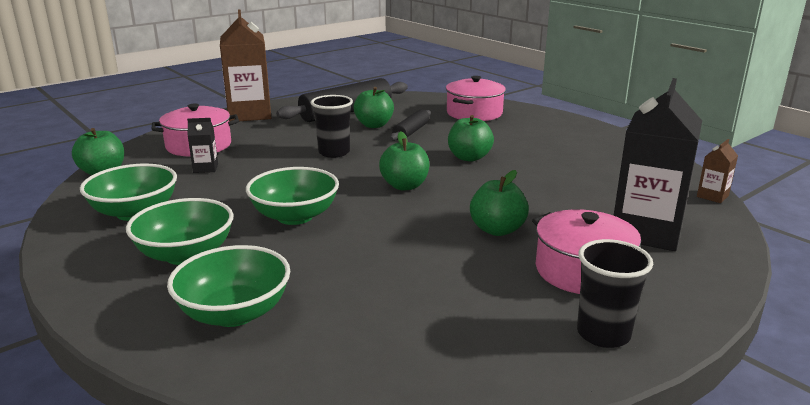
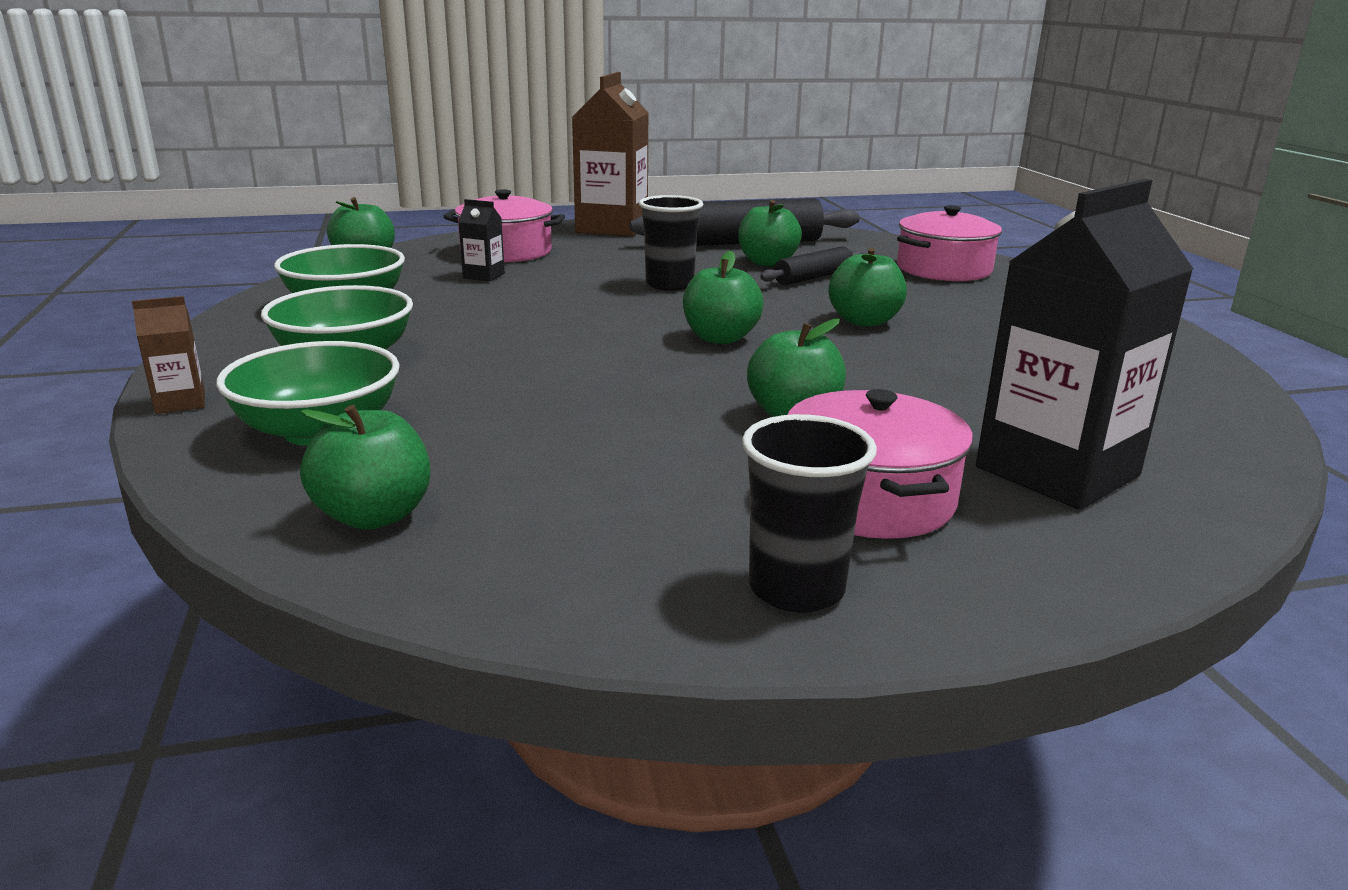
camera: 25 degrees right, 0 degrees up
green bowl [246,167,339,225] -> none
brown carton [697,139,738,203] -> brown carton moved to [132,296,205,414]
none -> green apple [300,404,430,529]

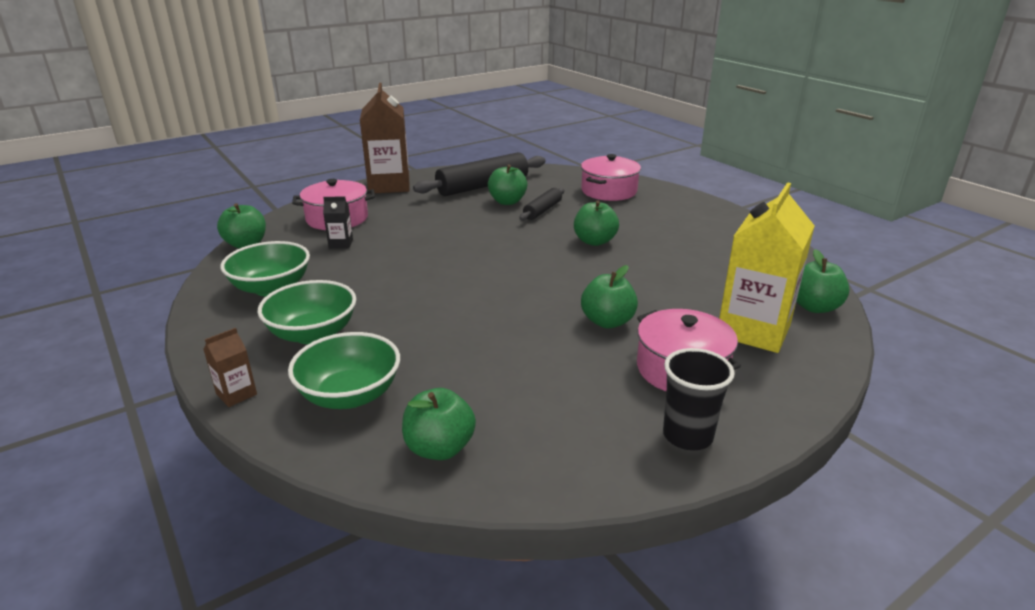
camera: 20 degrees left, 5 degrees up
black cup [639,195,703,291] -> none
green apple [683,251,764,344] -> green apple moved to [796,249,849,313]
black carton [976,179,1193,510] -> yellow carton [719,182,815,353]

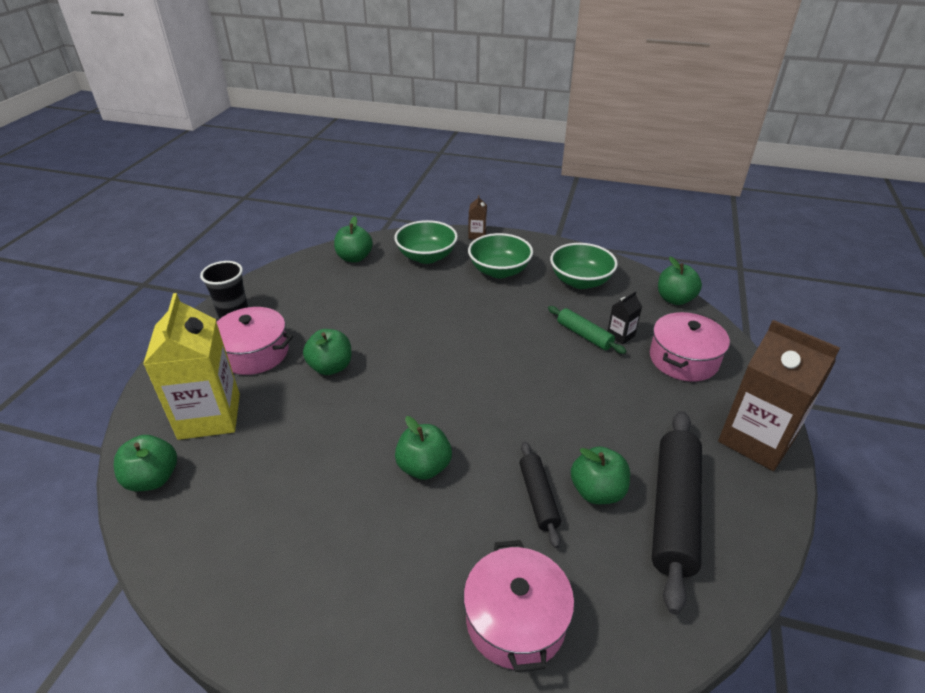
camera: 140 degrees right, 10 degrees up
none -> green rolling pin [548,306,626,354]

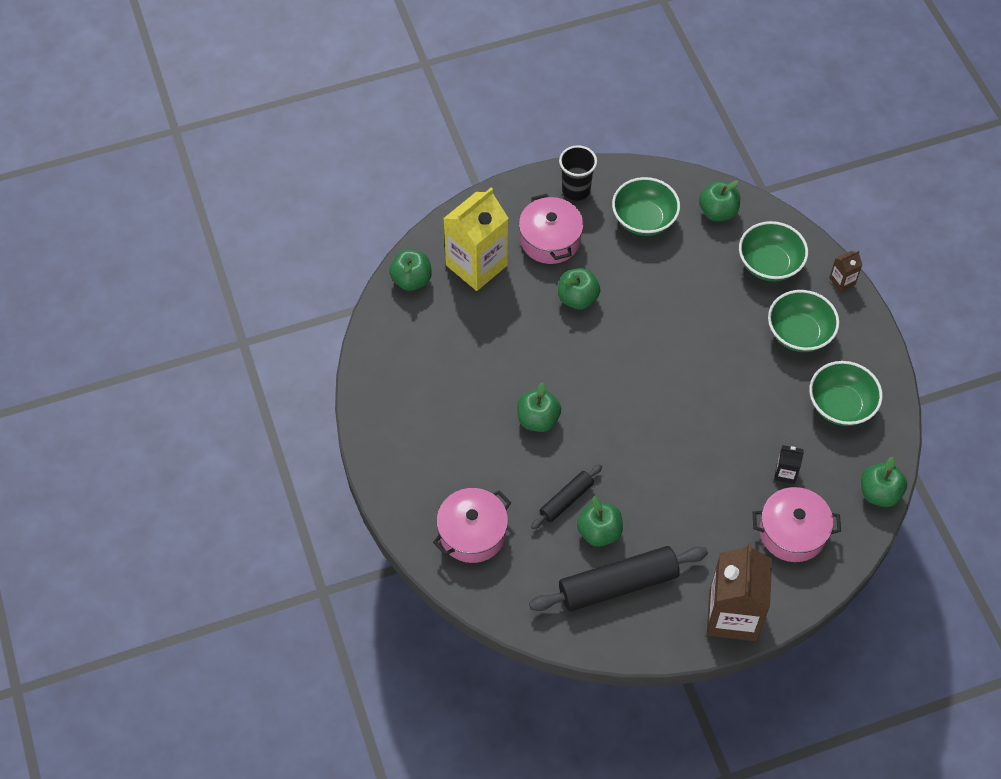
camera: 55 degrees right, 20 degrees up
green rolling pin [548,306,626,354] -> none
none -> green bowl [612,177,680,236]

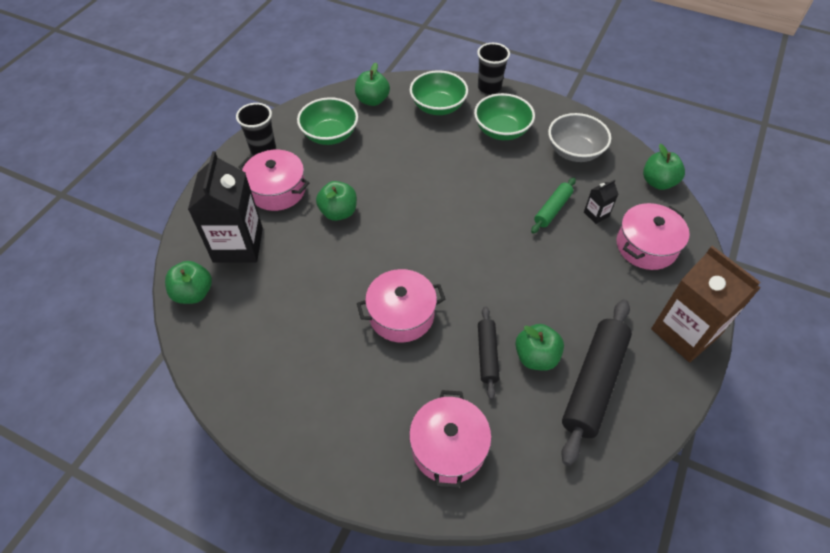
camera: 45 degrees left, 5 degrees down
yellow carton [443,188,509,291] -> black carton [188,151,263,263]
green apple [517,382,561,432] -> pink pot [357,269,445,343]
green bowl [809,361,883,426] -> grey bowl [548,113,611,162]
brown carton [829,251,862,292] -> black cup [477,43,510,94]
none -> green rolling pin [531,178,576,234]

